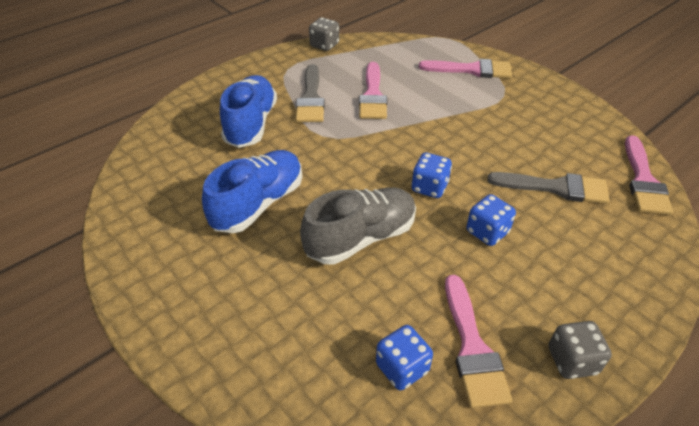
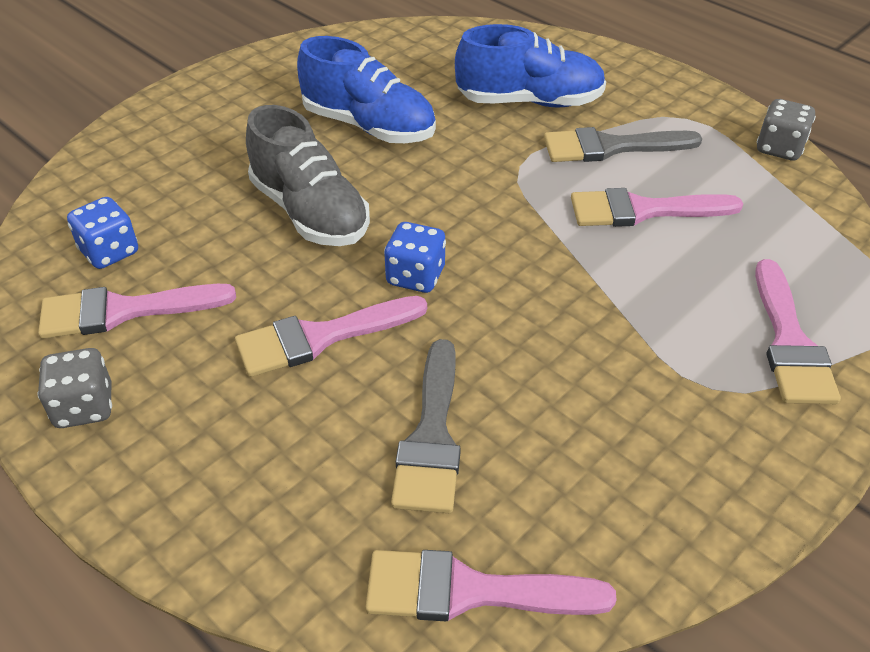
camera: 85 degrees right, 0 degrees up
blue dice [466,194,516,246] -> pink brush [235,296,427,377]

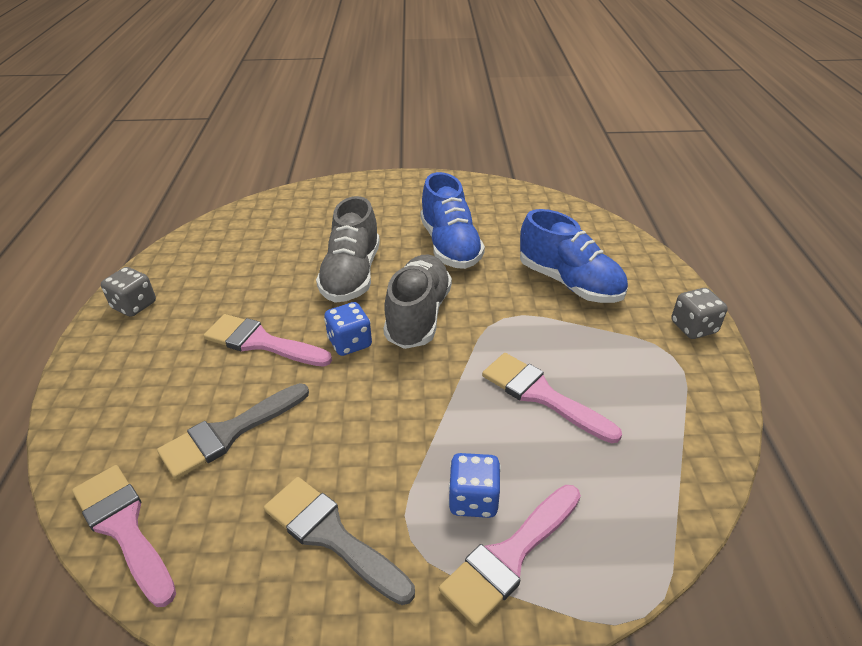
camera: 45 degrees right, 5 degrees down
pink brush [38,284,236,339] -> none
blue dice [67,197,138,269] -> blue dice moved to [448,453,501,518]
grey brush [544,127,702,162] -> grey brush moved to [264,477,415,605]
grey dice [757,99,816,160] -> grey dice moved to [672,288,728,339]
none -> grey shoe [383,255,452,349]

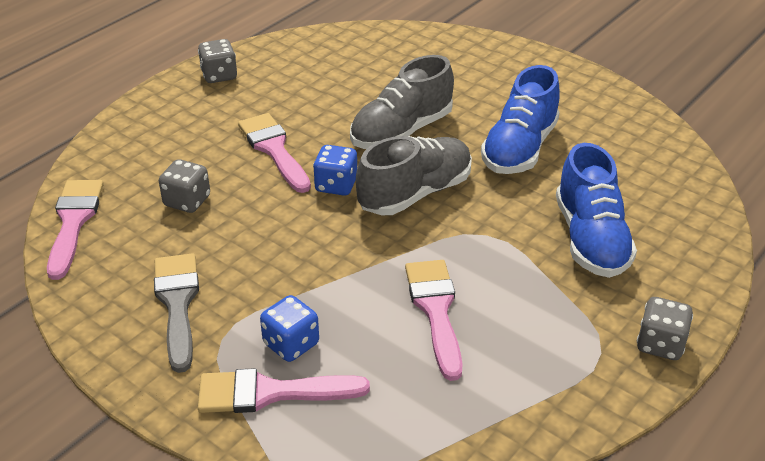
camera: 40 degrees right, 0 degrees up
grey brush [157,383,309,479] -> grey dice [159,159,210,213]

